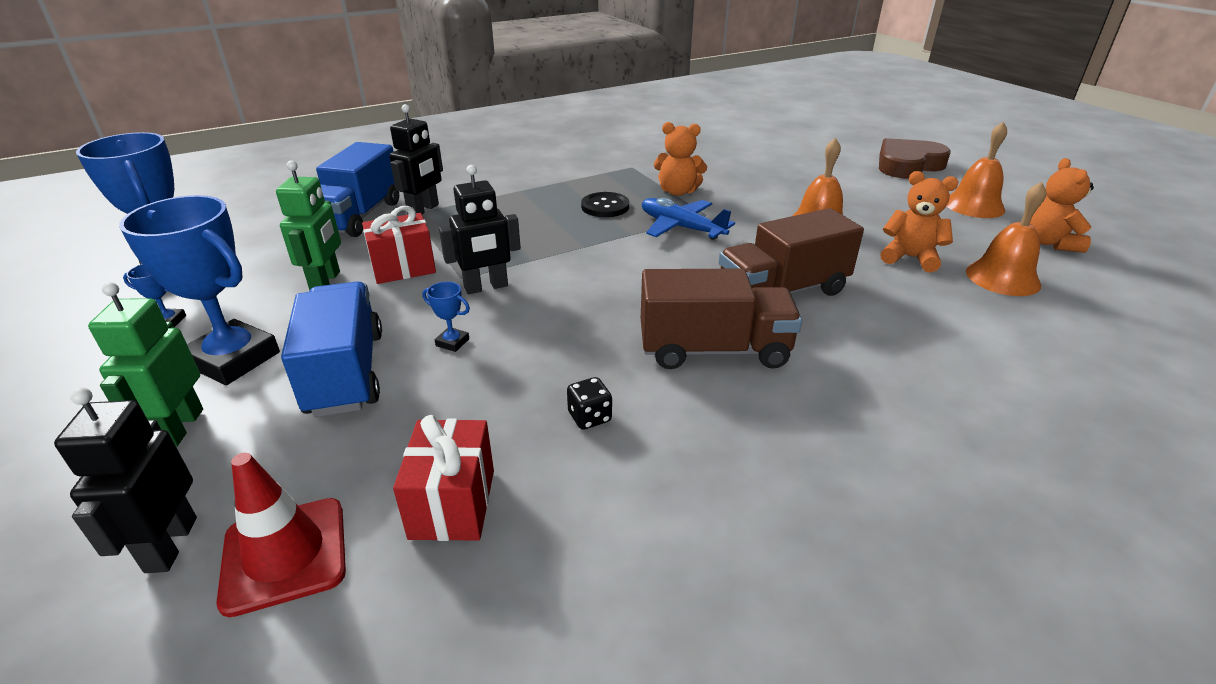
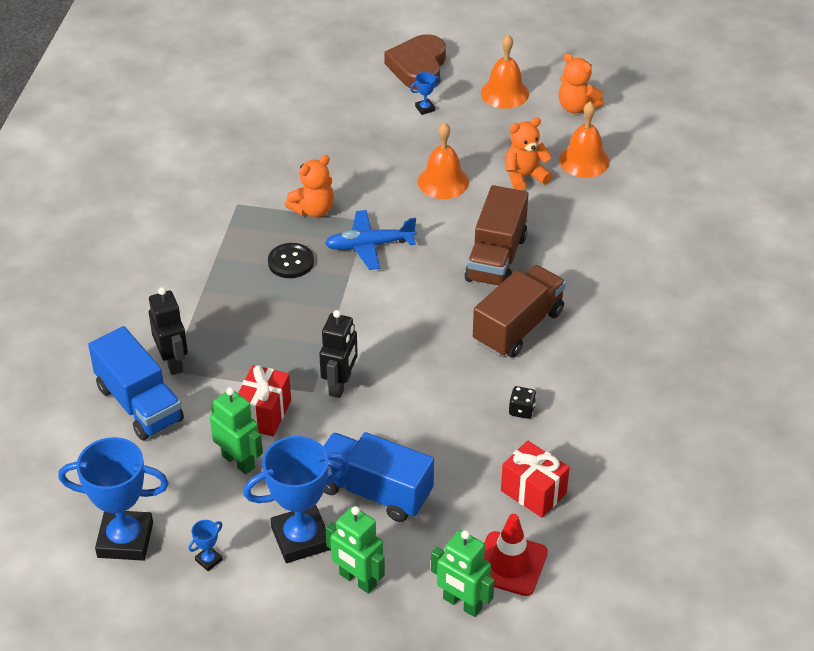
camera: 50 degrees left, 10 degrees up
black robot [54,387,197,573] -> green robot [431,530,495,617]
blue trophy [423,282,470,352] -> blue trophy moved to [410,72,441,115]

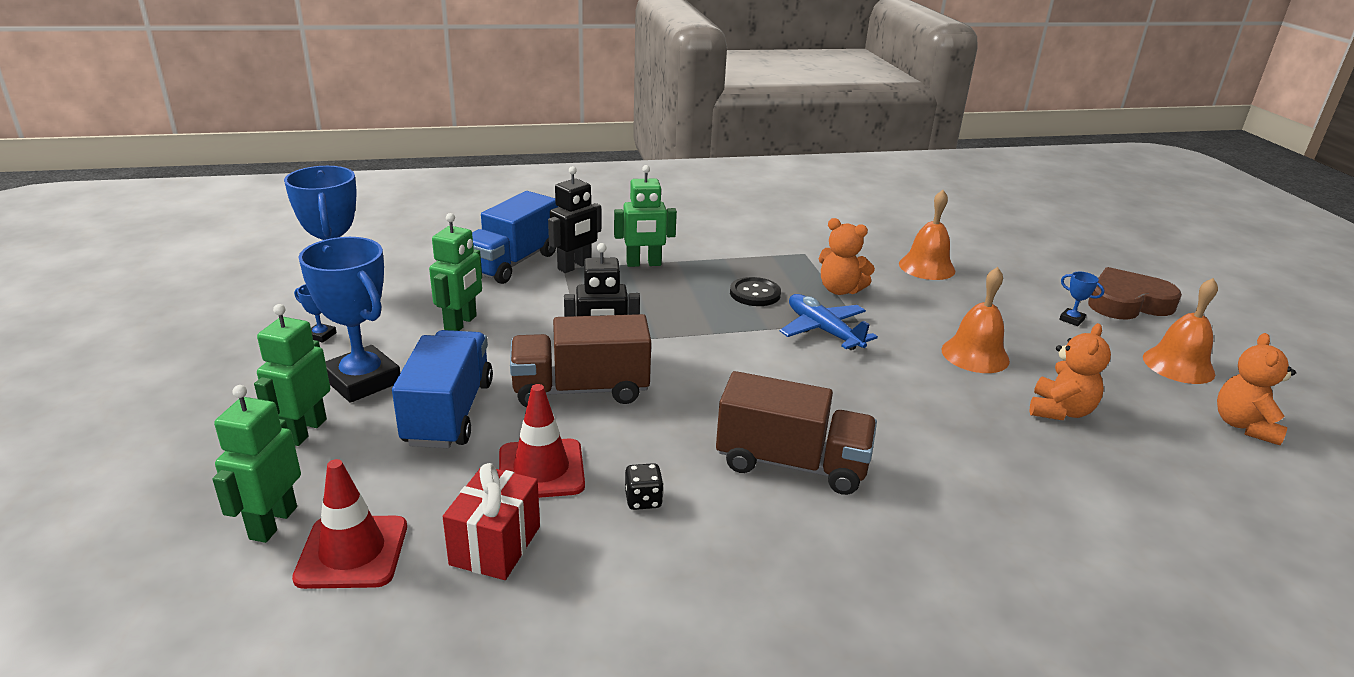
camera: 65 degrees right, 15 degrees down
red gift [238,365,291,436] -> none
brown truck [465,185,528,286] -> brown truck moved to [510,314,651,407]
orange teddy bear [506,117,552,191] -> orange teddy bear turned 75 degrees clockwise [1030,323,1111,420]
orange bell [559,101,610,178] -> orange bell moved to [899,190,955,280]
none -> red traffic cone [499,384,585,498]
none -> green robot [614,165,677,267]

